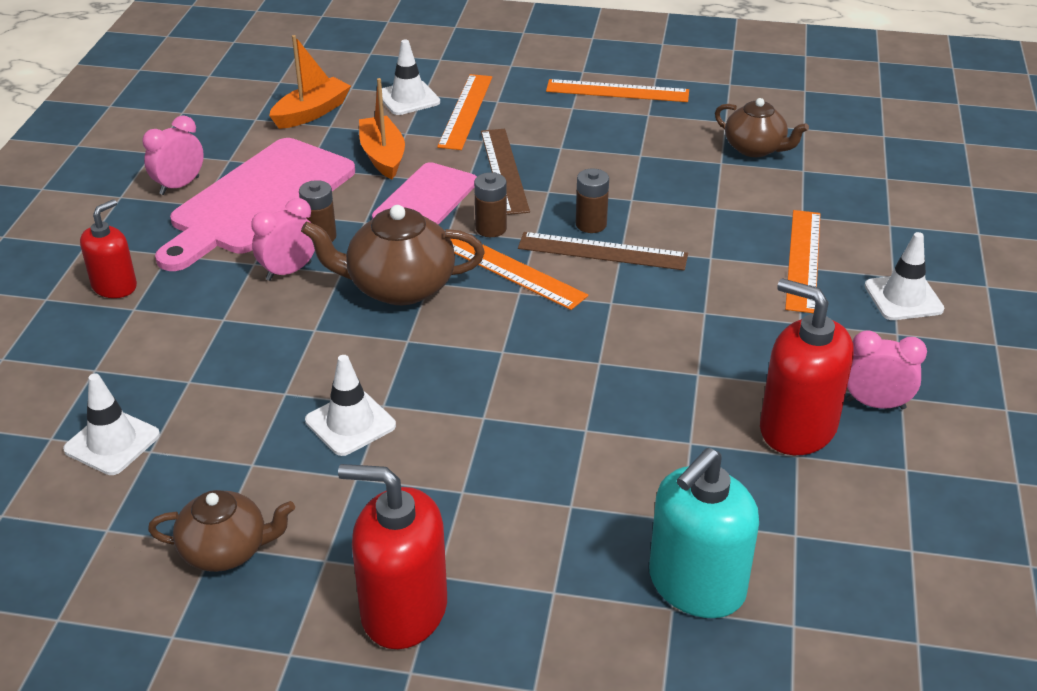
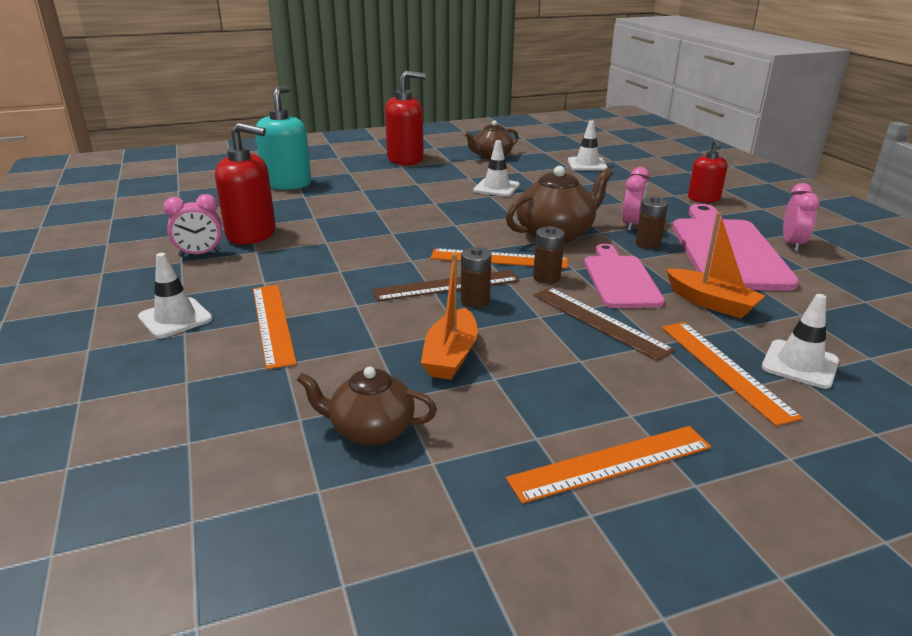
camera: 150 degrees right, 10 degrees down
orange boat [269,35,351,129] -> orange boat moved to [421,254,478,380]

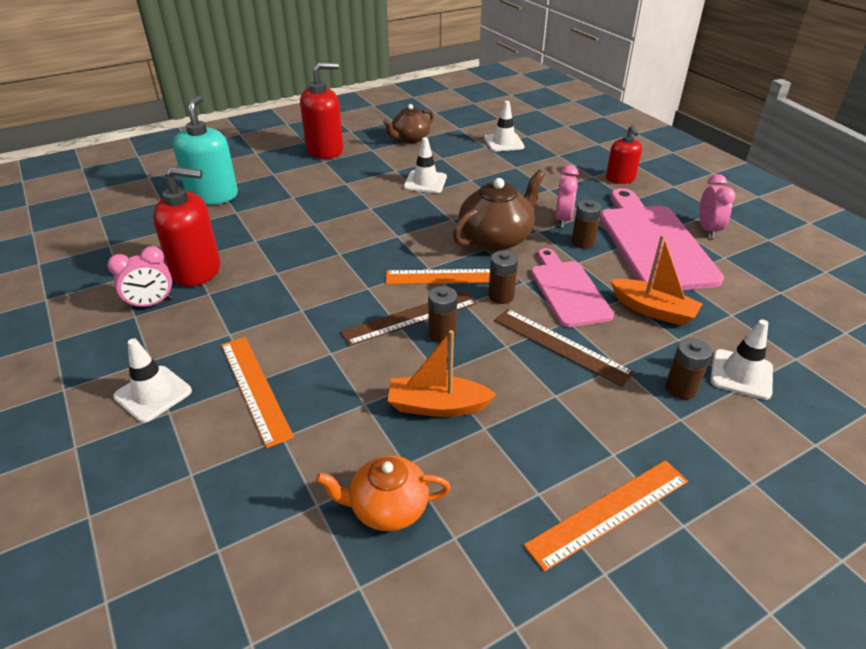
camera: 10 degrees left, 10 degrees up
brown teapot [297,367,437,445] -> orange teapot [316,455,451,531]
orange boat [421,254,478,380] -> orange boat turned 90 degrees clockwise [388,330,496,417]
orange ruler [662,322,803,426] -> brown battery [665,338,712,400]

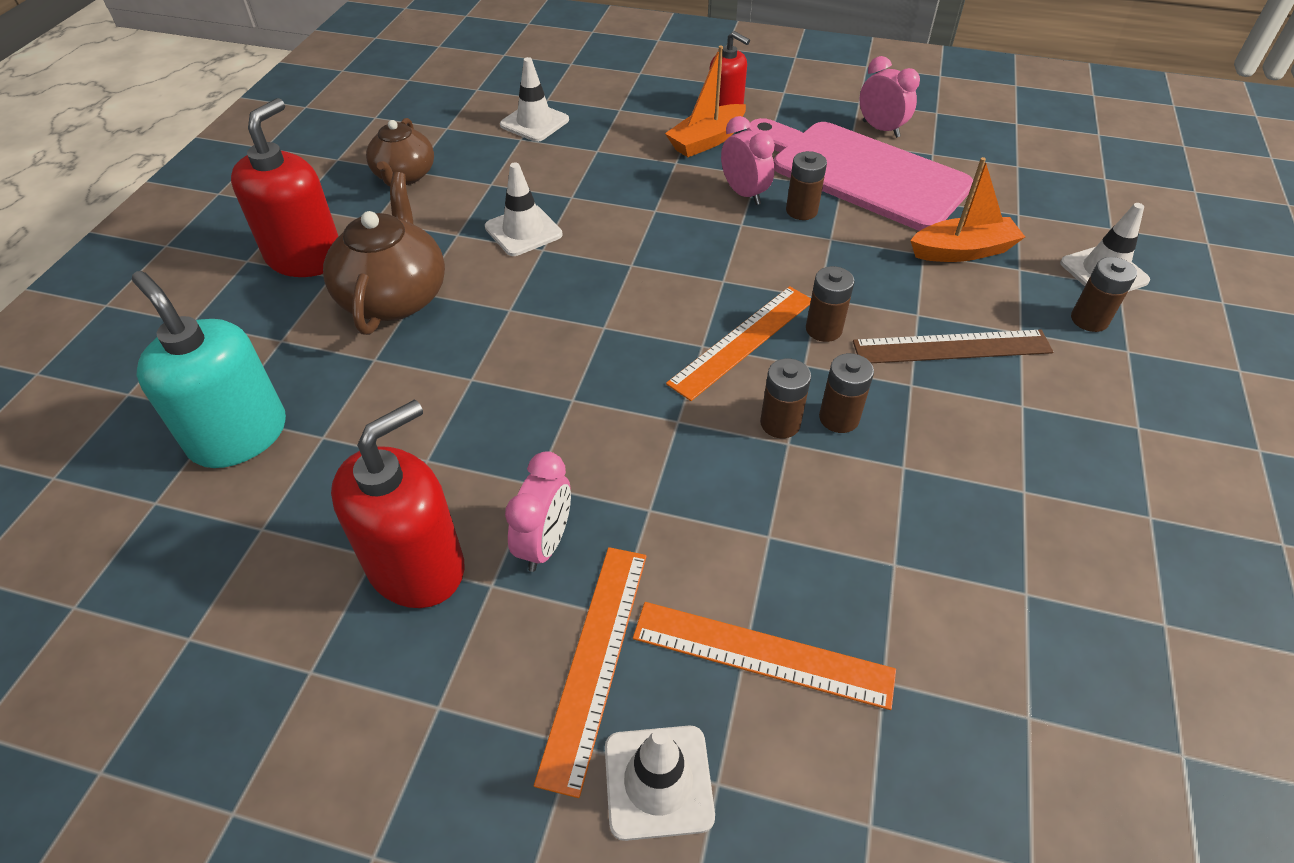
camera: 45 degrees left, 10 degrees up
pink clock [108,246,172,310] -> pink clock moved to [505,451,571,572]
orange teapot [316,455,451,531] -> none
brown ruler [340,291,477,346] -> brown battery [760,358,811,438]
orange boat [388,330,496,417] -> orange boat moved to [665,46,746,157]
brown teapot [453,170,545,251] -> brown teapot moved to [323,172,445,335]
orange ruler [524,460,688,572] -> orange ruler moved to [534,547,647,798]
pink cutting board [531,248,614,327] -> none

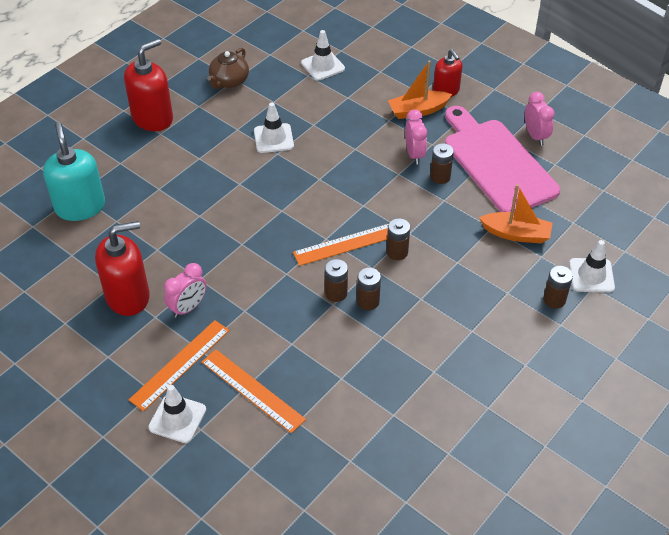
camera: 25 degrees right, 0 degrees up
brown teapot [323,172,445,335] -> none
brown ruler [853,330,1054,363] -> none

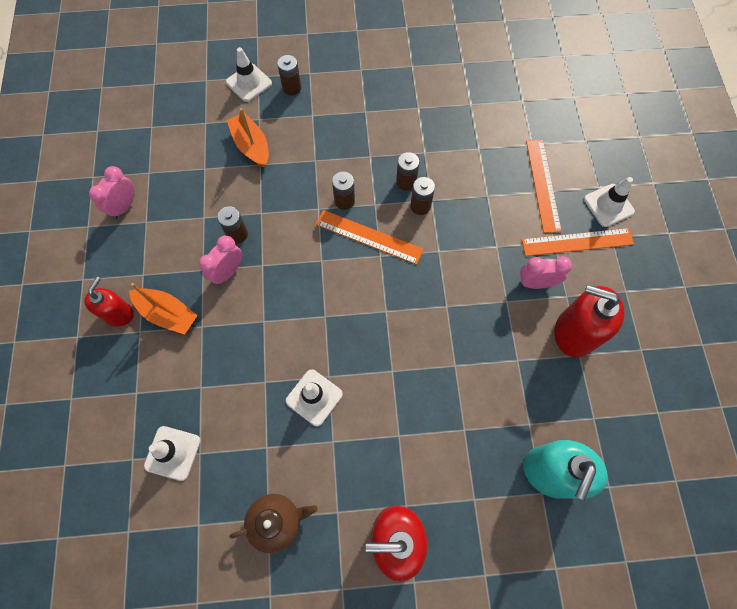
camera: 135 degrees left, 20 degrees up
pink cutting board [445,106,560,212] -> none

